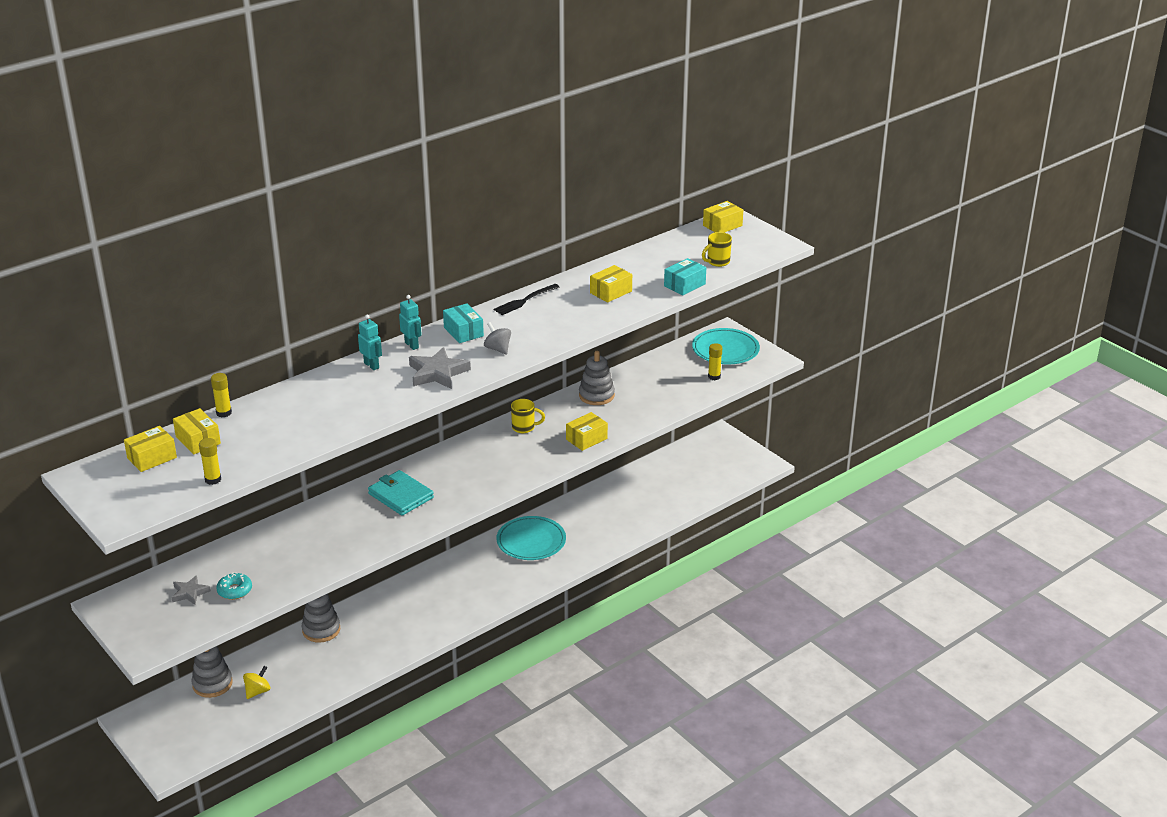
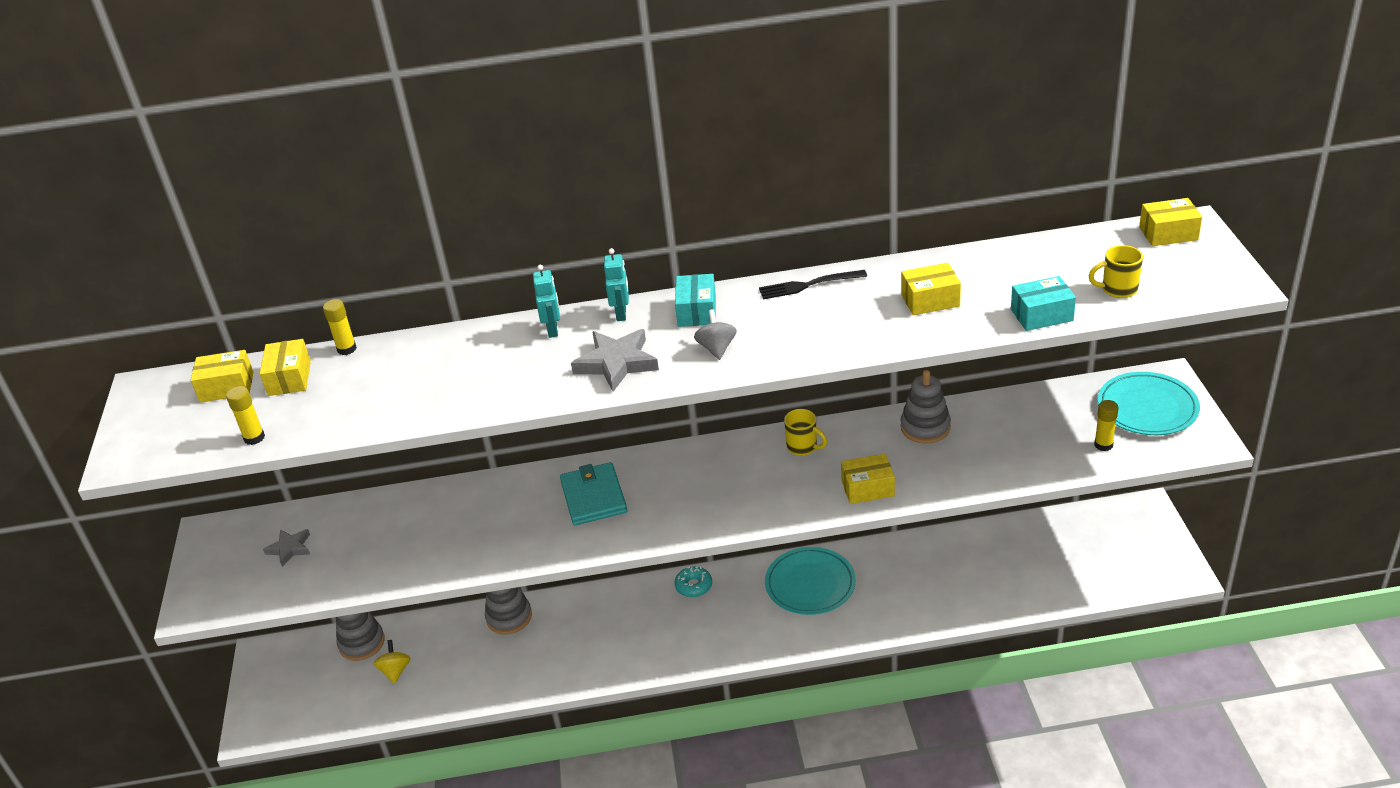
camera: 35 degrees right, 5 degrees up
turquoise donut [216,572,252,600] -> turquoise donut moved to [675,566,712,597]
yellow spinning top [243,666,270,699] -> yellow spinning top turned 75 degrees counterclockwise [374,640,411,684]

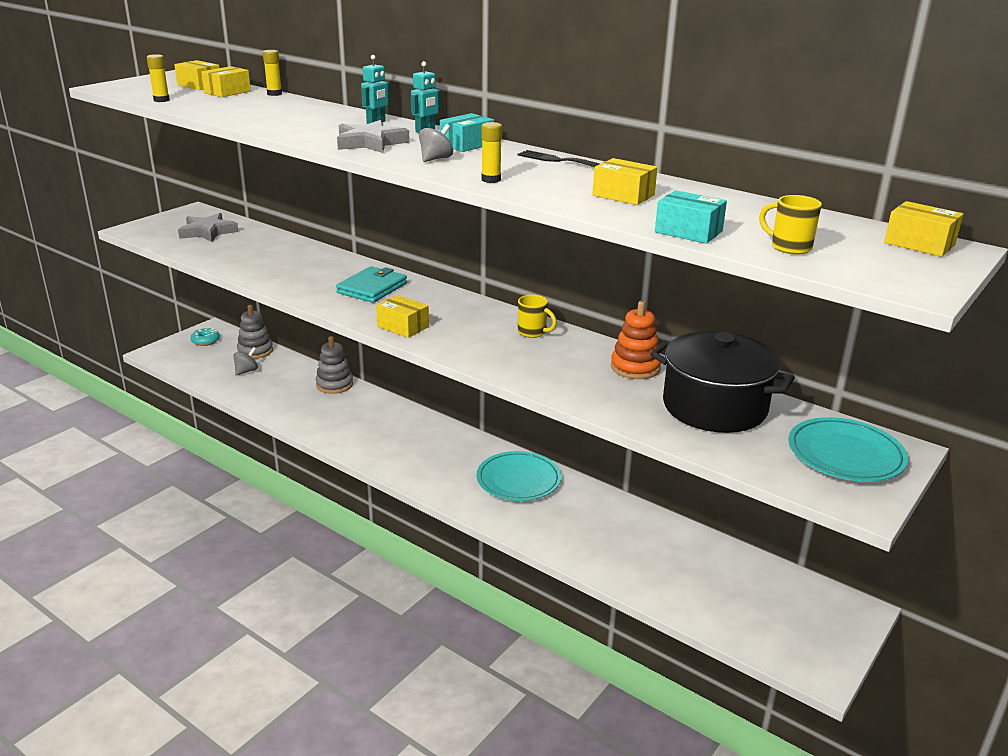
camera: 40 degrees right, 10 degrees down
grey star [263,529,310,567] -> grey star [178,213,238,242], size x1.66
yellow spinning top [374,640,411,684] -> grey spinning top [233,347,258,376]
turquoise donut [675,566,712,597] -> turquoise donut moved to [191,328,220,346]
yellow mug [784,409,827,456] -> yellow mug turned 45 degrees counterclockwise [518,295,557,338]
yellow box [841,454,895,504] -> yellow box moved to [376,295,429,338]
grey stacking toy [901,370,951,444] -> orange stacking toy [611,301,661,379]
yellow glue stick [1094,400,1119,451] -> yellow glue stick moved to [481,122,502,183]
none -> black pot [650,331,795,433]

